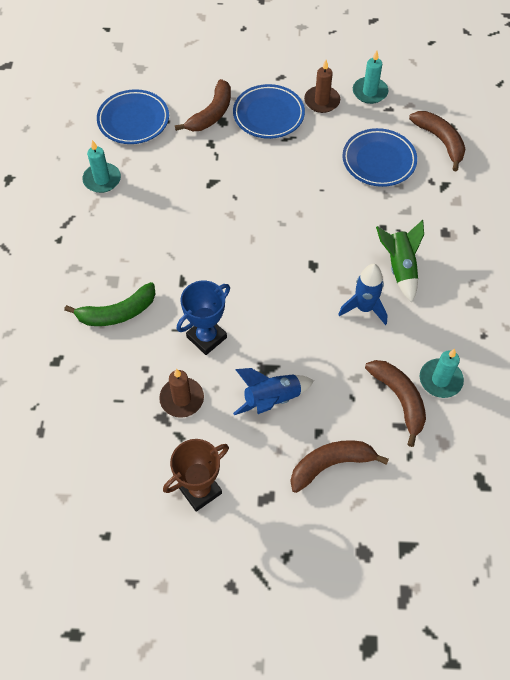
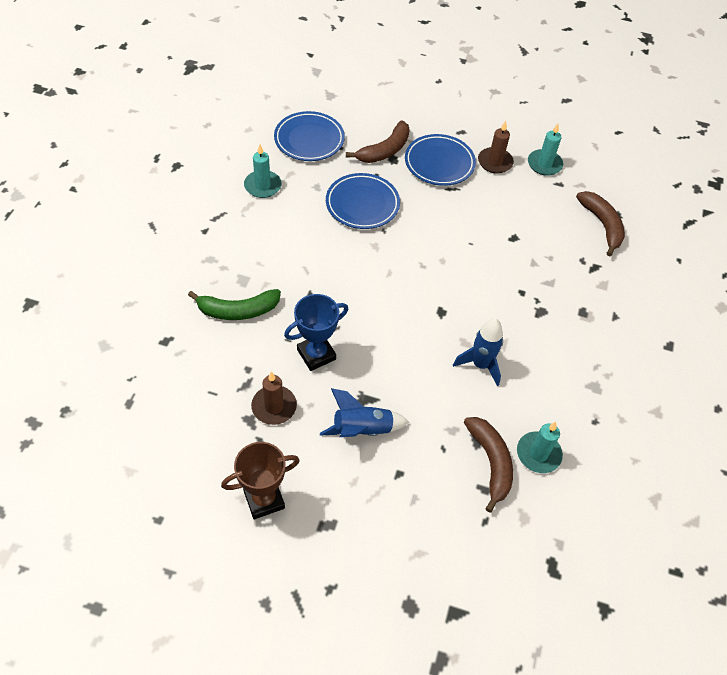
camera: 10 degrees right, 5 degrees down
brown banana [290,440,389,493] -> none
blue plate [343,128,417,187] -> blue plate moved to [326,173,400,229]
green rocket [376,220,424,302] -> none

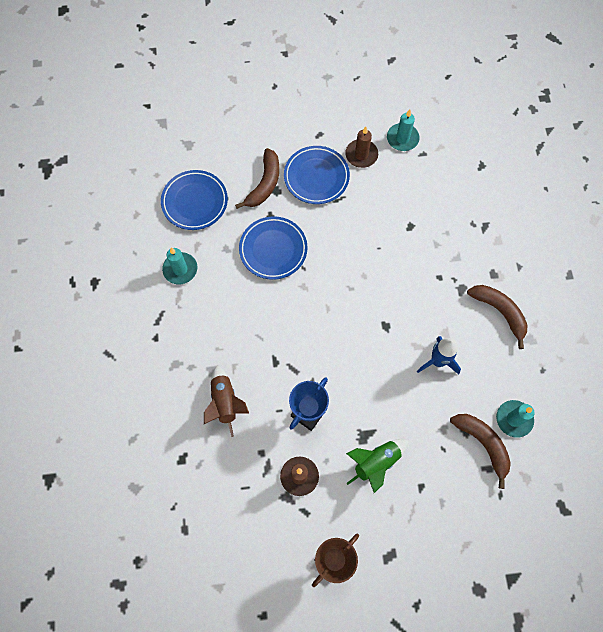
camera: 20 degrees left, 15 degrees up
green banana [188,289,281,320] -> brown rocket [204,366,249,437]
blue rocket [320,388,409,437] -> green rocket [346,439,409,493]
brown banana [576,191,625,256] -> brown banana moved to [467,285,527,349]

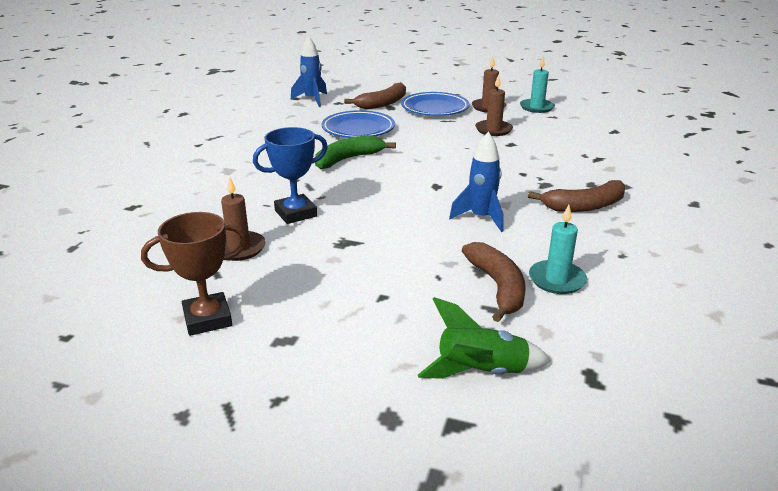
camera: 25 degrees right, 40 degrees down
blue plate [161,170,228,230] -> blue rocket [291,36,327,107]
turquoise candle [162,248,197,284] -> none
brown rocket [204,366,249,437] -> none
green rocket [346,439,409,493] -> green rocket moved to [418,297,551,379]
brown banana [467,285,527,349] -> brown banana turned 90 degrees clockwise [528,180,625,212]
none -> green banana [315,135,396,169]
none -> brown candle [475,74,513,136]

